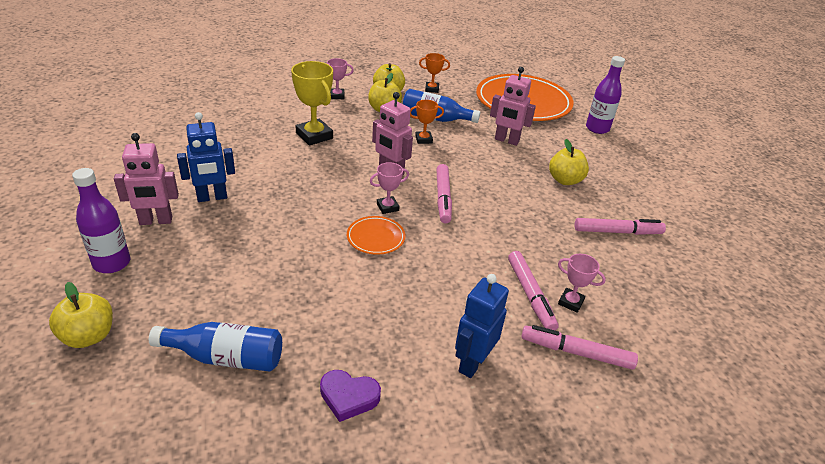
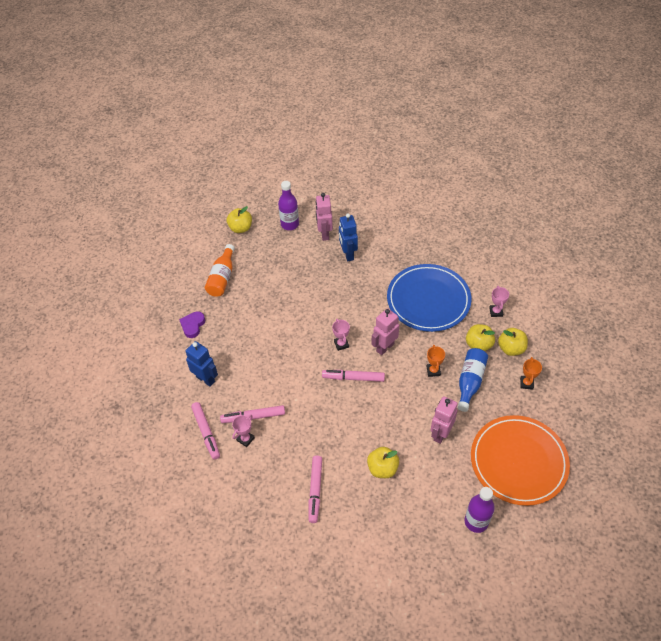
camera: 100 degrees right, 15 degrees up
blue bottle [149,322,282,372] -> orange bottle [205,244,235,297]
yellow trophy [291,61,333,146] -> blue plate [387,264,471,332]
orange plate [347,216,406,255] -> none
pink marker [521,325,638,370] -> pink marker turned 135 degrees clockwise [191,402,220,460]

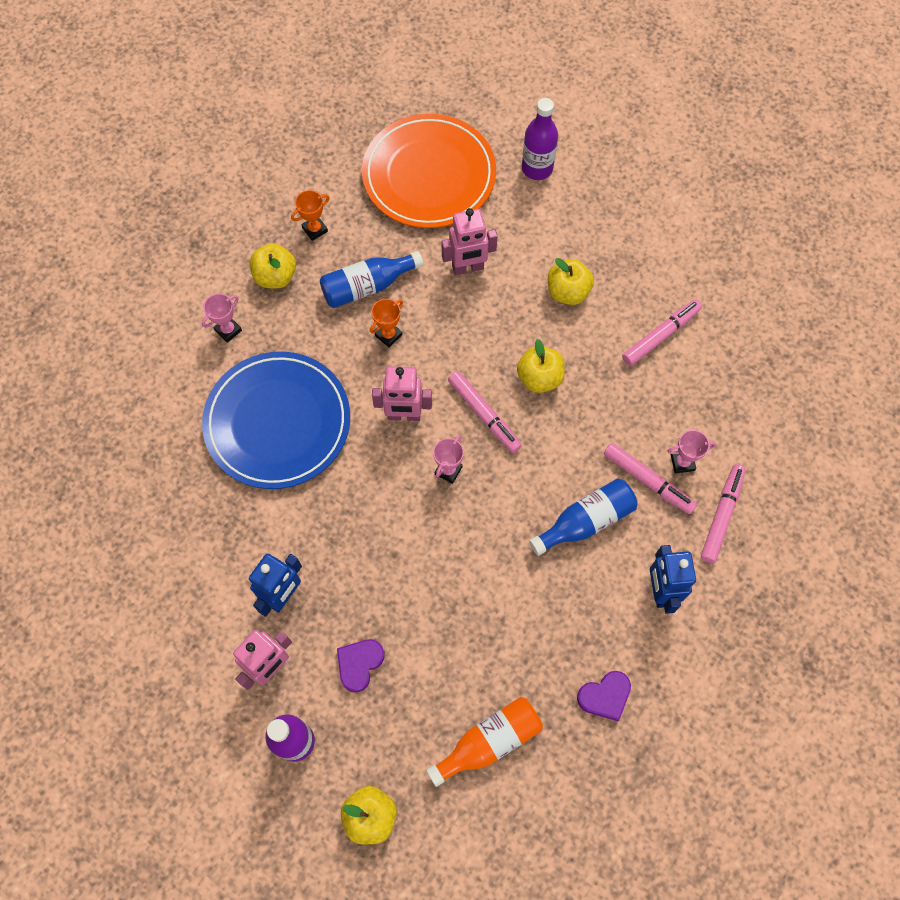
camera: 135 degrees left, 15 degrees up
yellow apple [466,324,495,351] -> yellow apple moved to [517,339,565,393]
none -> purple heart [337,639,385,692]
none -> blue bottle [529,478,638,556]

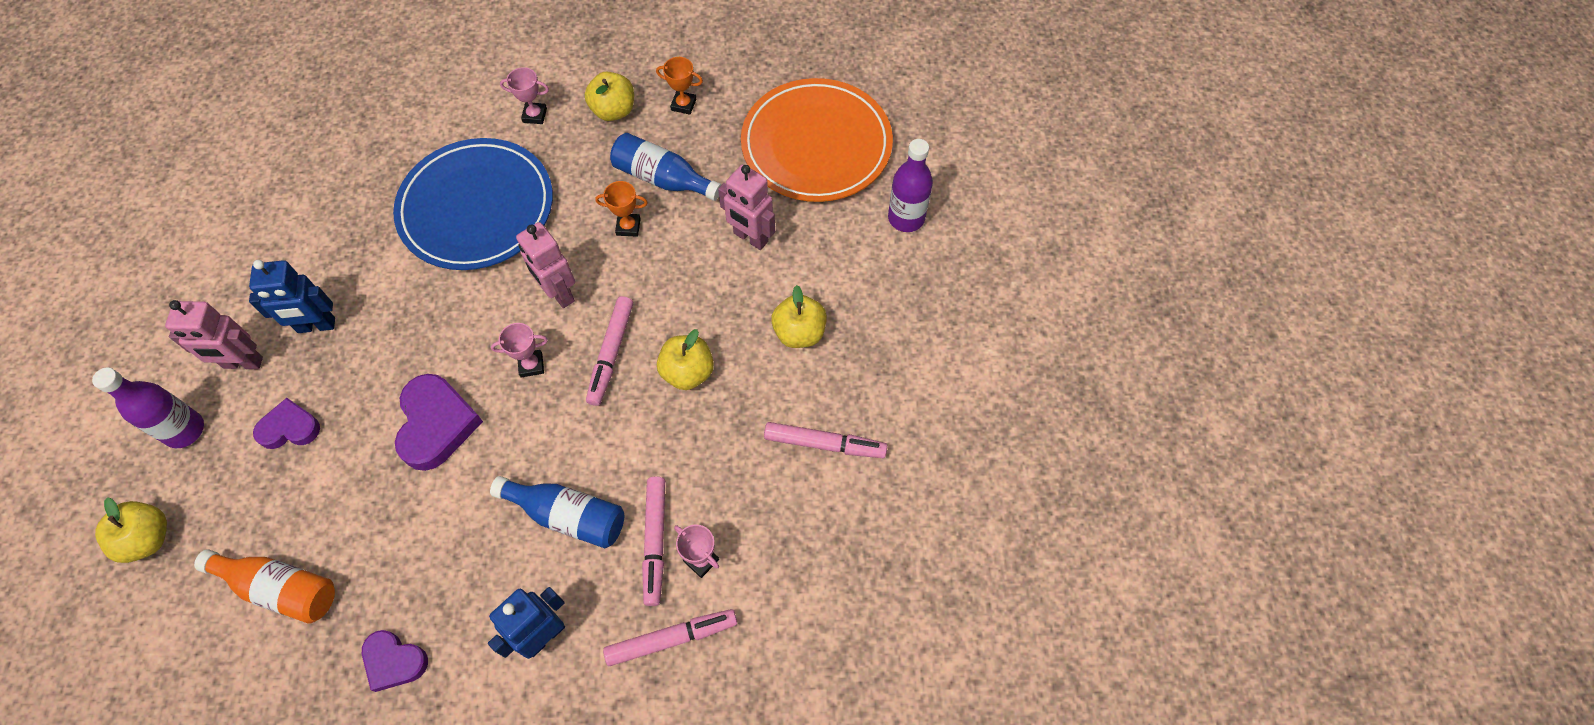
camera: 50 degrees right, 5 degrees down
none -> purple heart [395,374,483,471]

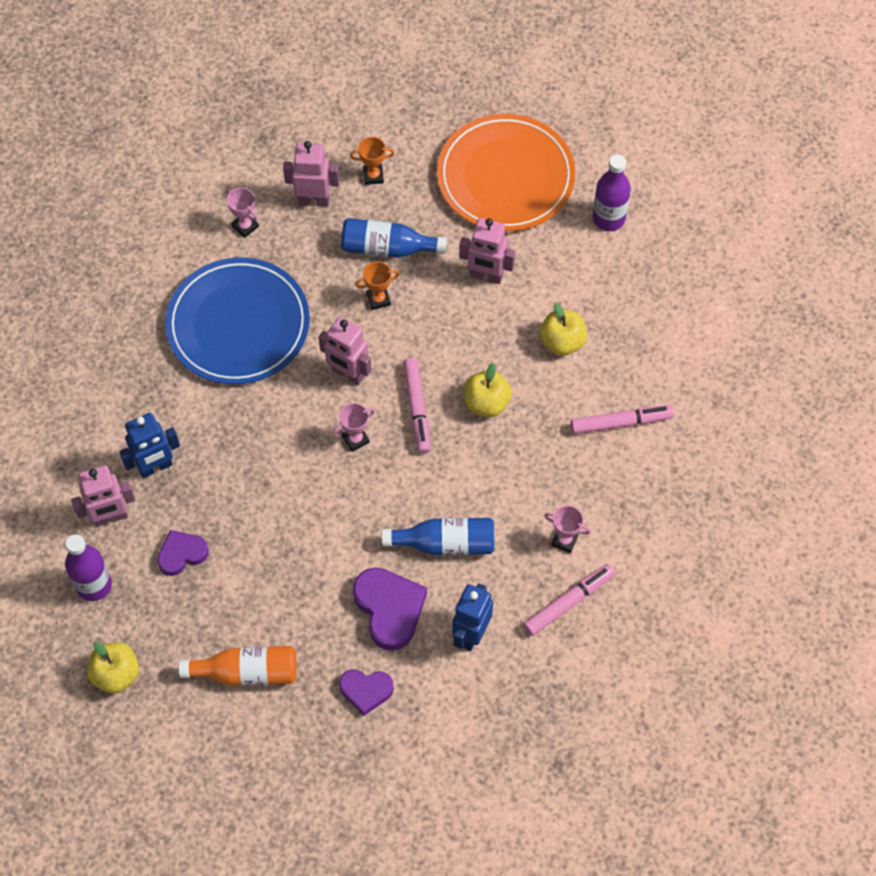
camera: 20 degrees left, 0 degrees up
purple heart [395,374,483,471] -> purple heart moved to [353,567,427,651]
pink trophy [500,67,549,124] -> pink trophy turned 60 degrees clockwise [226,188,259,238]
yellow apple [585,72,634,121] -> pink robot [283,141,340,207]
pink marker [642,476,665,606] -> none

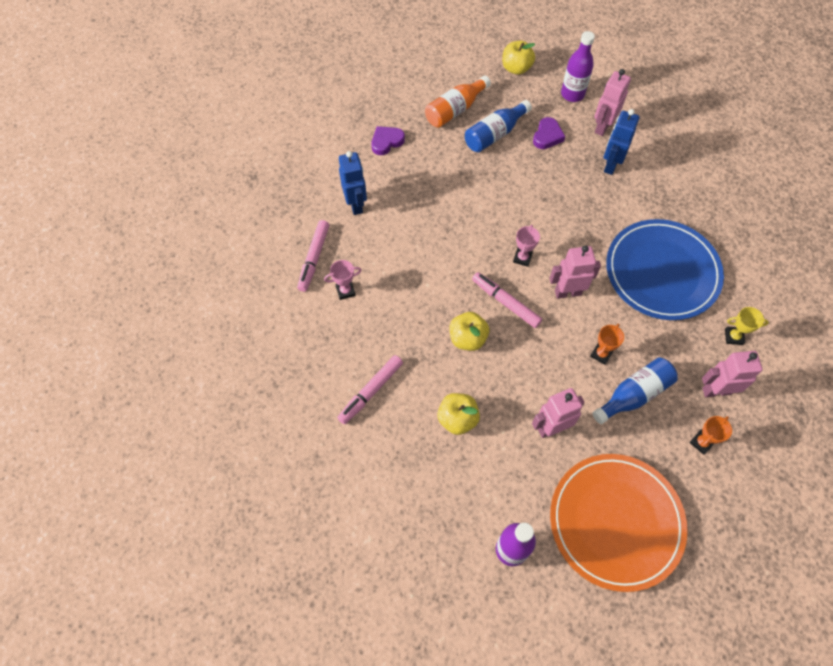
camera: 140 degrees right, 0 degrees up
pink trophy [226,188,259,238] -> yellow trophy [725,307,769,345]
pink robot [283,141,340,207] -> pink robot turned 150 degrees counterclockwise [702,351,763,397]
purple heart [353,567,427,651] -> none
blue bottle [382,518,494,555] -> blue bottle moved to [465,100,532,152]

